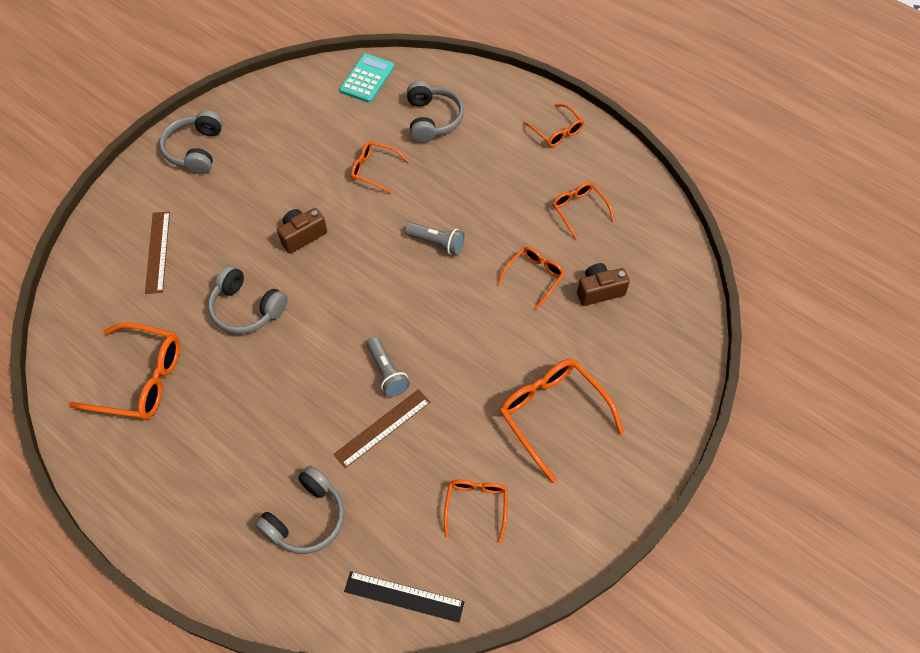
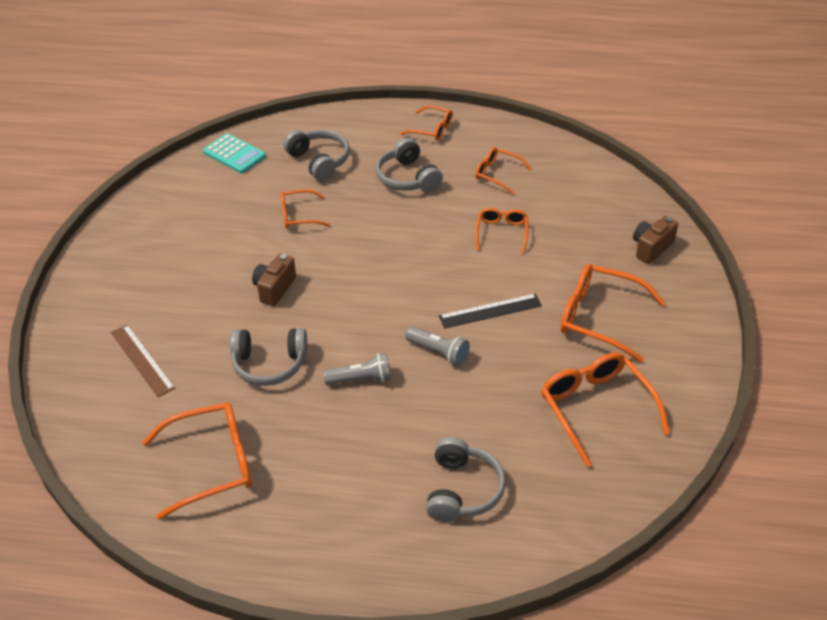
camera: 30 degrees left, 15 degrees down
grey headphones [159,110,223,174] -> grey headphones moved to [376,138,443,192]
brown ruler [333,389,430,468] -> none
turquoise calculator [340,54,394,103] -> turquoise calculator turned 135 degrees clockwise [203,133,266,173]
black ruler [344,571,464,623] -> black ruler moved to [439,294,542,329]
grey flashlight [405,222,465,255] -> grey flashlight moved to [323,353,391,385]
orange glasses [444,480,508,543] -> orange glasses [541,352,670,467], size x1.72
brown camera [577,263,630,306] -> brown camera moved to [633,216,678,264]

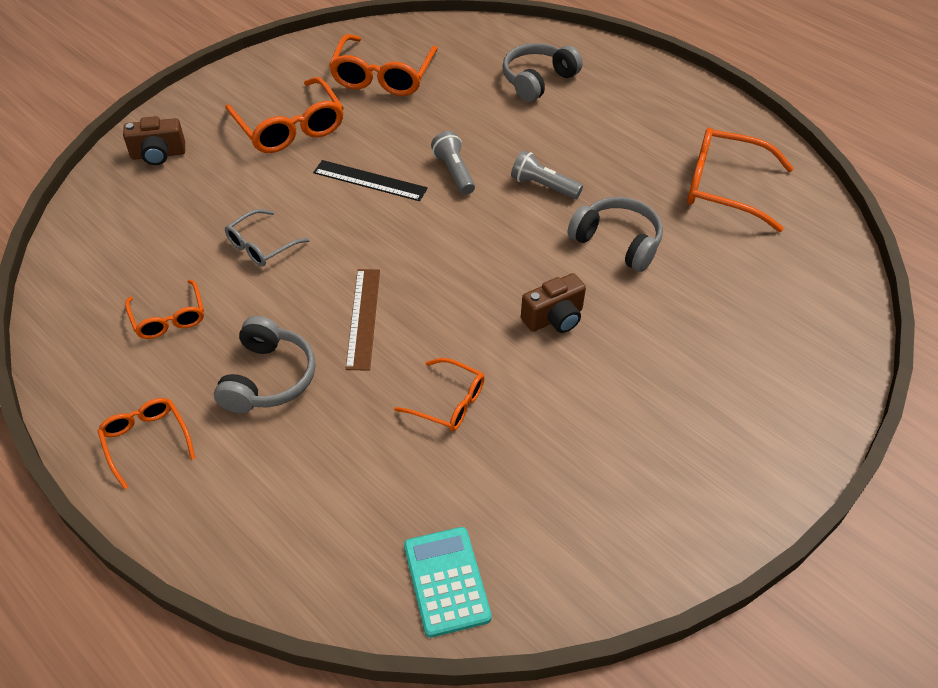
camera: 145 degrees left, 5 degrees up
brown ruler [111,324,175,397] -> brown ruler moved to [346,269,380,371]
grey headphones [283,130,350,181] -> none
orange glasses [475,208,528,254] -> grey glasses [225,209,310,267]

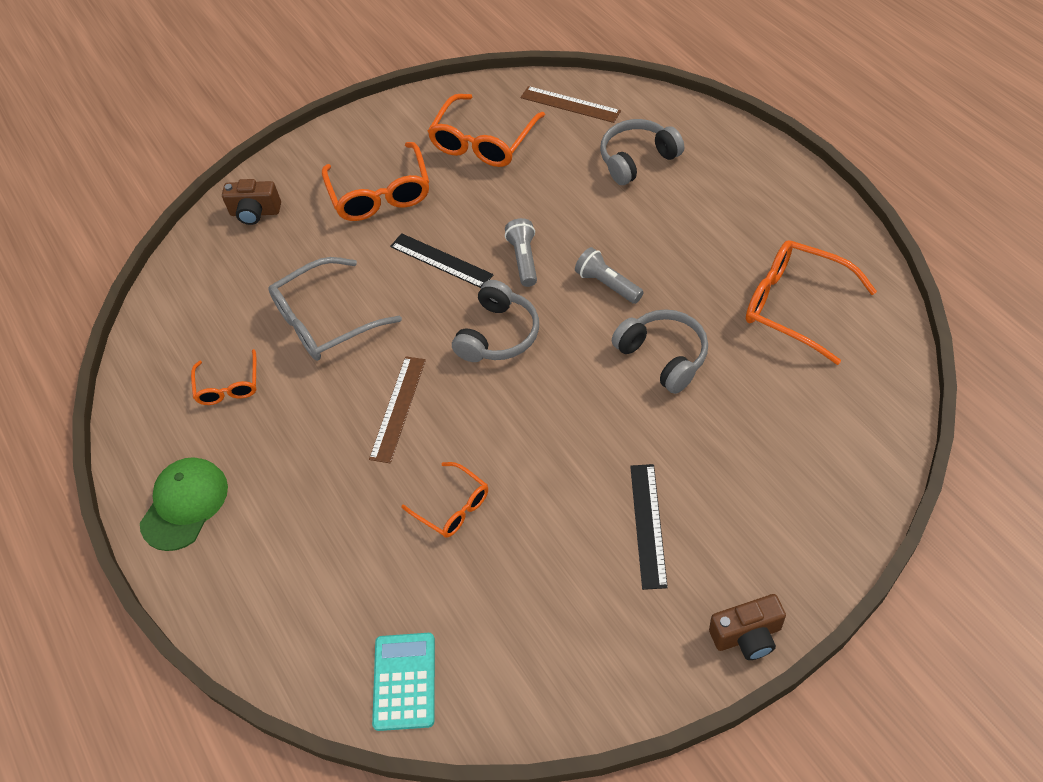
camera: 20 degrees right, 5 degrees up
orange glasses [98,398,196,490] -> green cap [140,457,228,551]
grey headphones [214,316,316,413] -> grey headphones moved to [452,280,539,362]
grey glasses [225,209,310,267] -> grey glasses [268,257,402,361], size x1.72
brown camera [521,273,586,333] -> brown camera moved to [709,594,786,660]
none -> brown ruler [521,86,621,123]
none -> black ruler [630,464,668,590]

